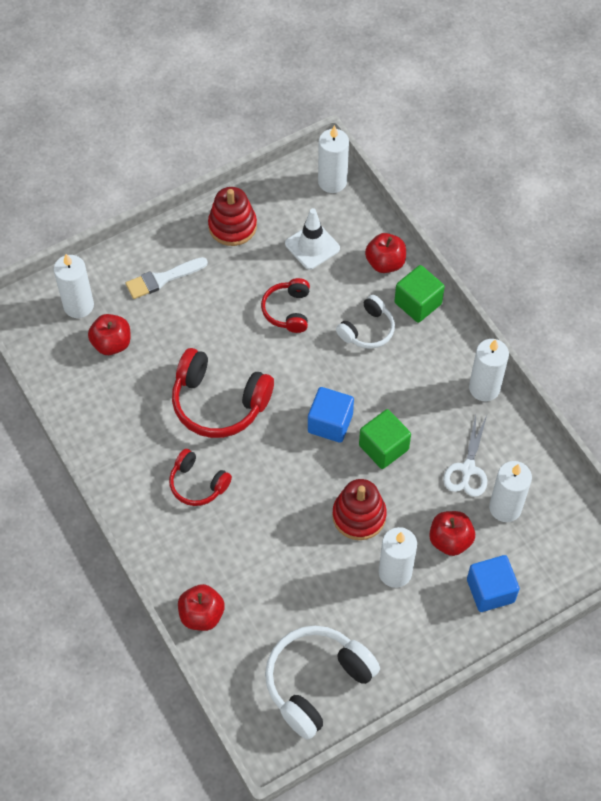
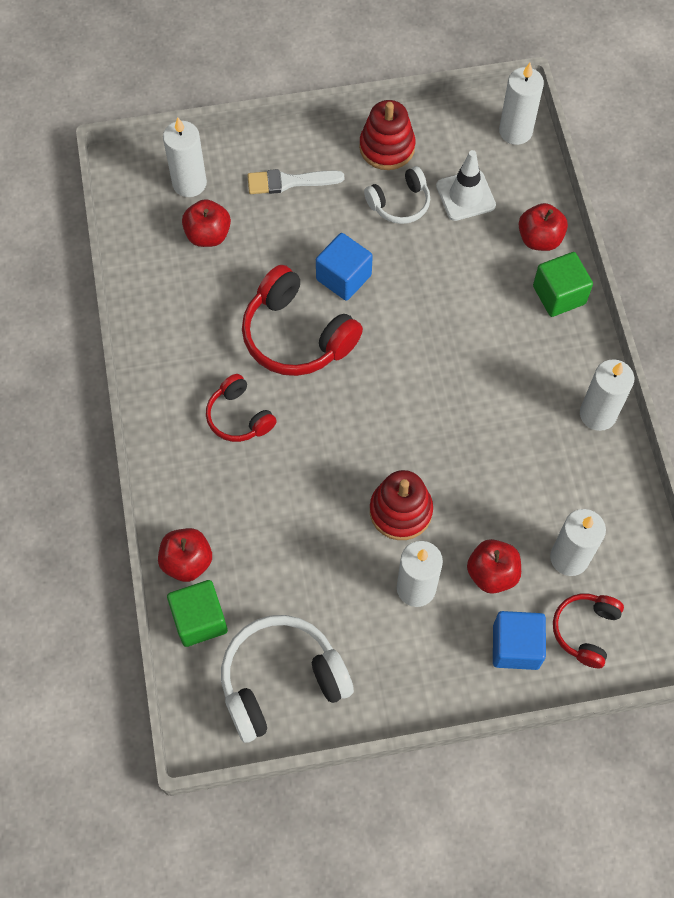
camera: 20 degrees right, 5 degrees up
red headphones [261,278,310,333] -> red headphones moved to [553,594,624,669]
blue cube [308,387,354,443] -> blue cube moved to [316,233,373,301]
white headphones [336,295,395,349] -> white headphones moved to [364,166,430,224]
green cube [359,409,411,469] -> green cube moved to [167,580,228,647]
white scissors [443,415,487,497] -> none

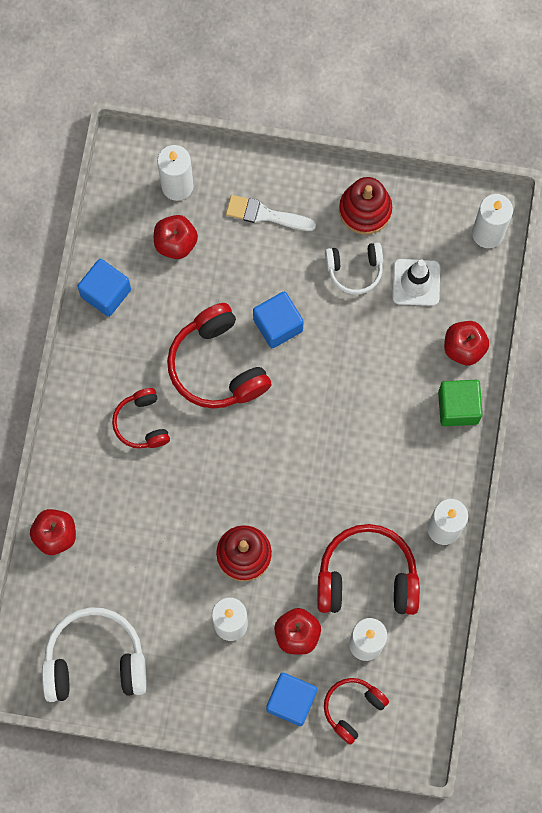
camera: 20 degrees right, 10 degrees up
green cube [167,580,228,647] -> none
none -> blue cube [77,259,131,317]
none -> red headphones [317,524,420,615]

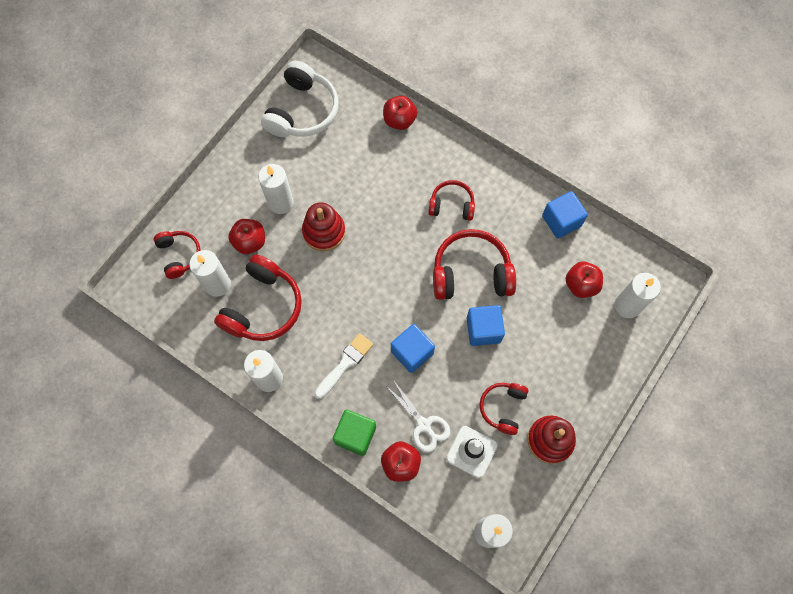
camera: 115 degrees right, 5 degrees down
white brush [226,195,316,231] -> white brush moved to [315,333,373,399]
blue cube [266,673,317,726] -> blue cube moved to [391,324,435,373]
white headphones [325,242,383,294] -> red headphones [480,383,529,435]
none -> white scissors [385,381,450,452]

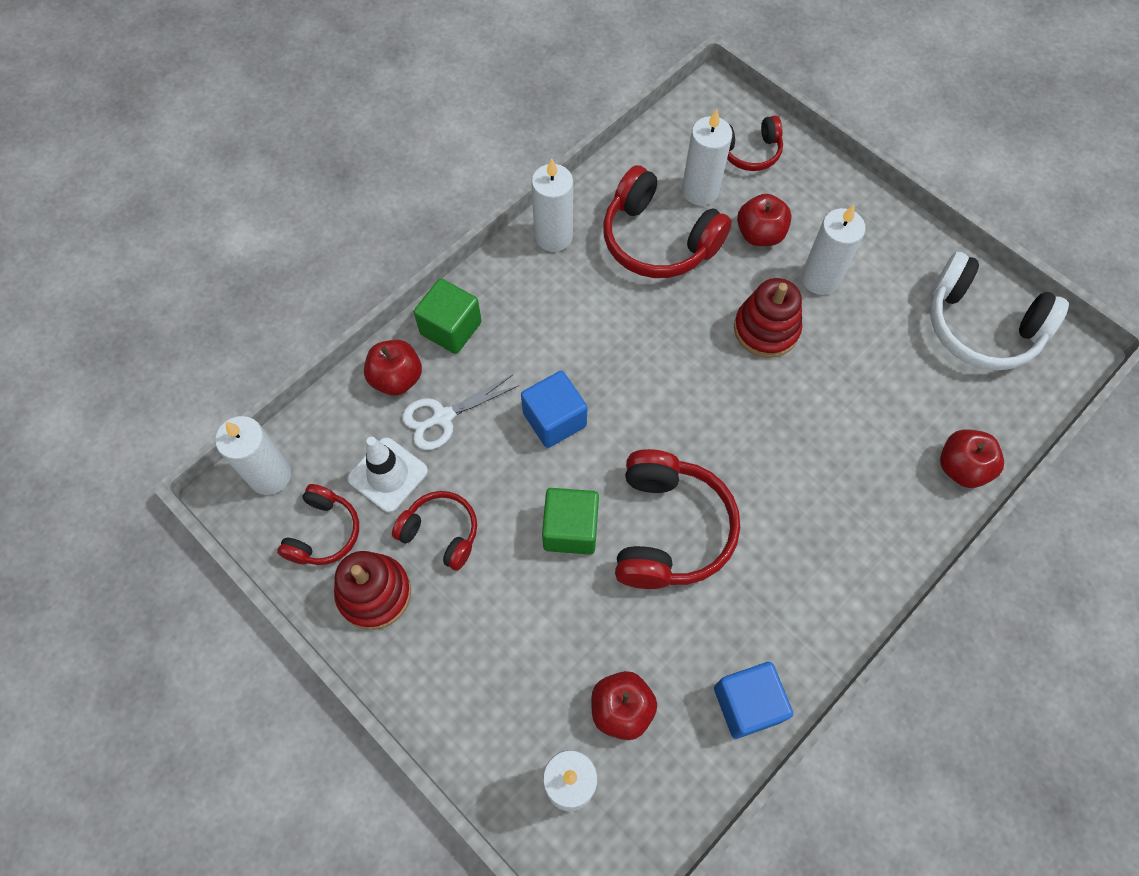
camera: 100 degrees right, 5 degrees down
white brush [315,333,373,399] -> none
red headphones [428,180,475,221] -> red headphones moved to [277,484,359,565]
blue cube [467,305,505,346] -> green cube [542,488,599,555]

